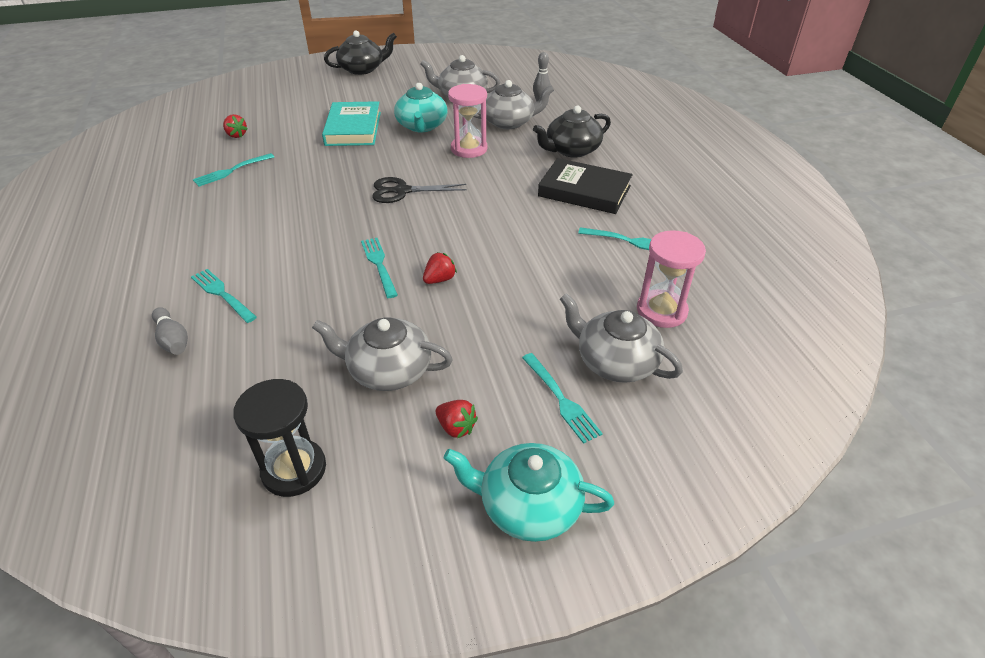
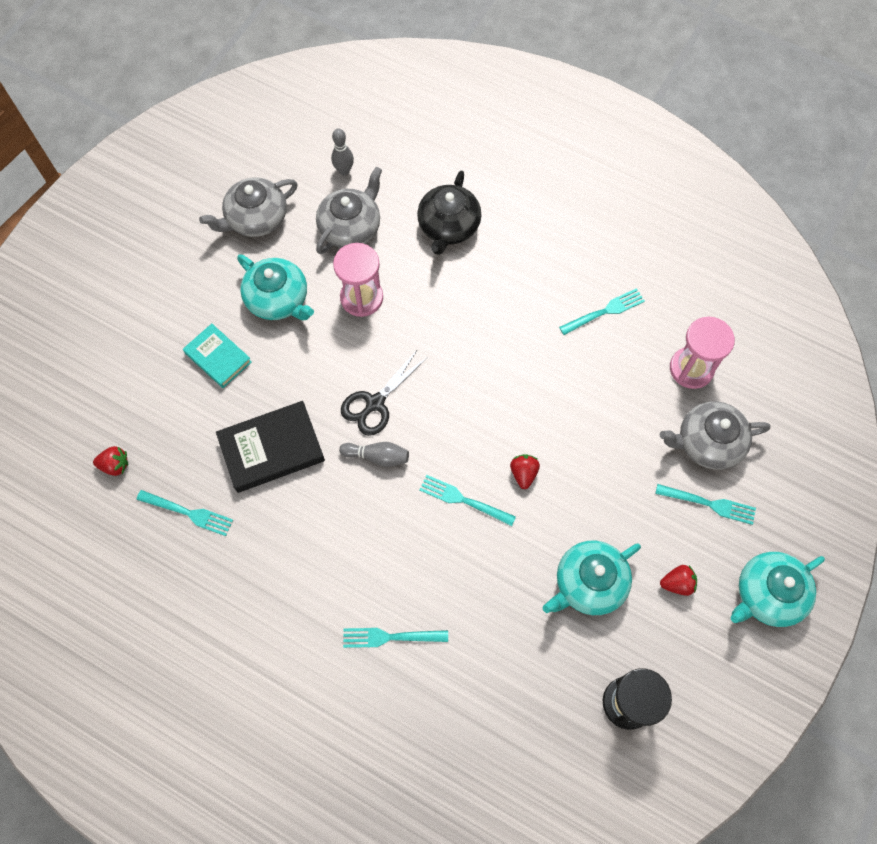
camera: 45 degrees left, 25 degrees up
grey bowling pin [152,307,188,355] -> grey bowling pin moved to [339,442,409,467]
turquoise fork [193,153,274,186] -> turquoise fork turned 75 degrees counterclockwise [136,490,233,536]
grey teapot [312,318,453,391] -> turquoise teapot [543,540,641,615]
turquoise book [322,101,381,146] -> turquoise book [183,323,252,388], size x0.65
black teapot [324,30,397,75] -> none
black book [538,158,633,214] -> black book moved to [216,401,325,493]

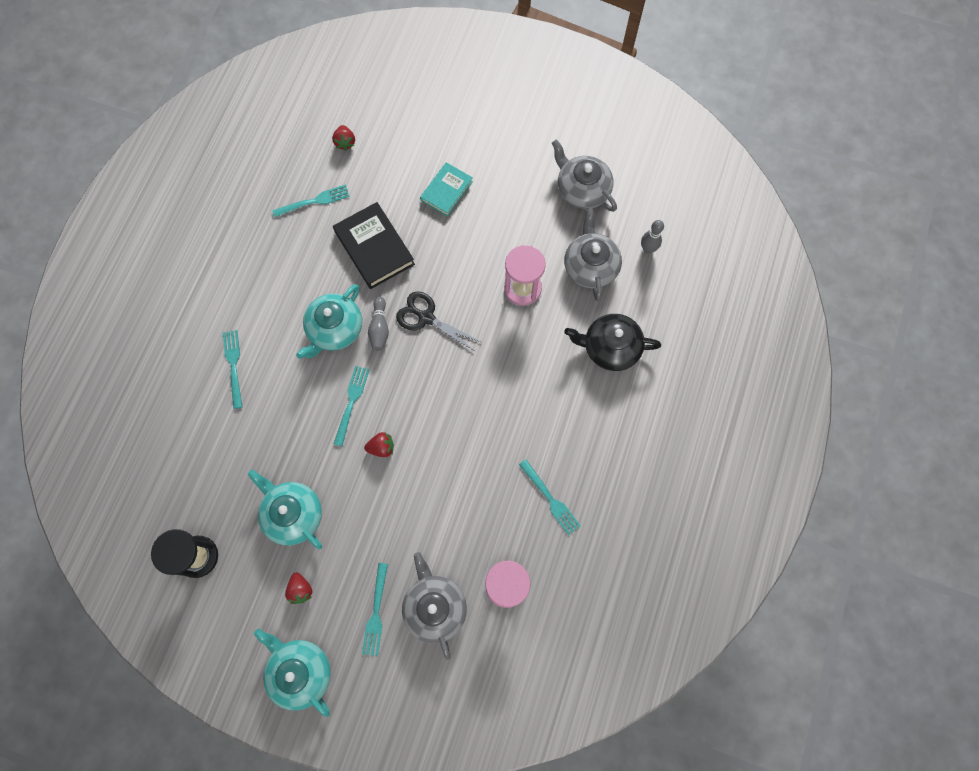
camera: 80 degrees right, 5 degrees up
turquoise fork [136,490,233,536] -> turquoise fork turned 120 degrees counterclockwise [272,184,350,217]
turquoise teapot [237,254,314,320] -> turquoise teapot moved to [296,284,362,359]
grey teapot [316,167,382,254] -> grey teapot turned 120 degrees counterclockwise [564,207,622,301]

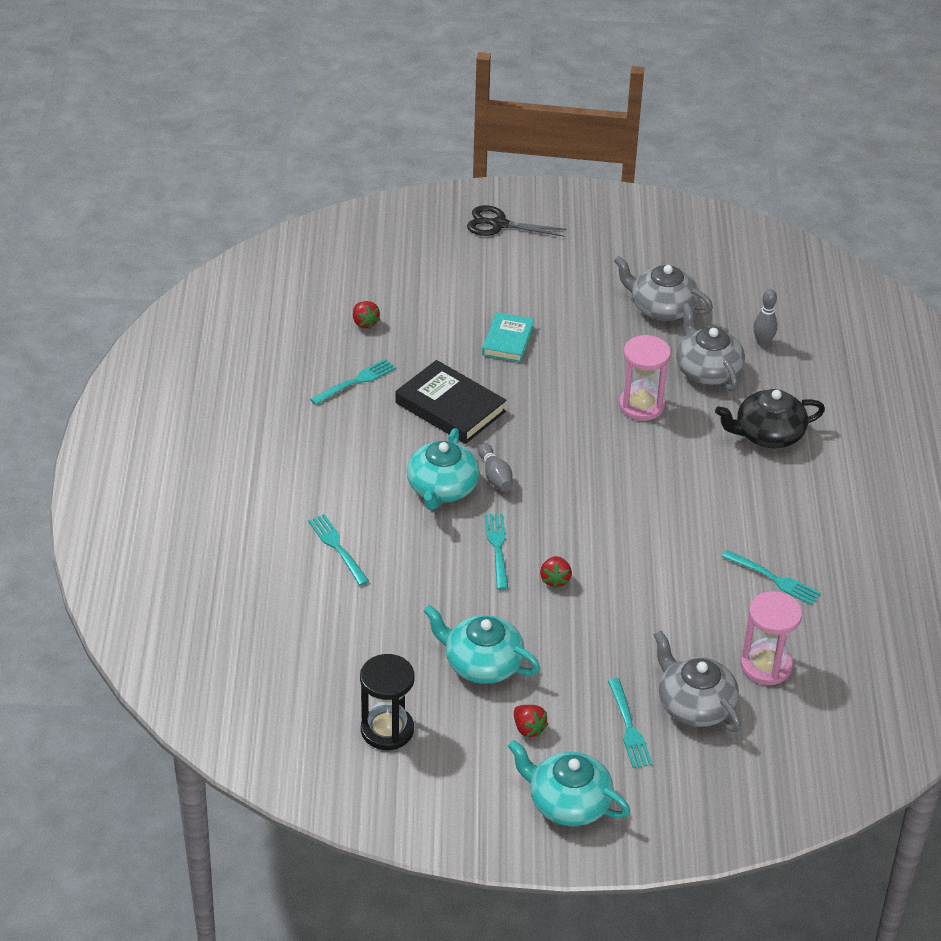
camera: 20 degrees left, 30 degrees down
red strawberry [364,432,394,457] -> red strawberry turned 120 degrees clockwise [540,556,572,589]
black scissors [396,291,481,351] -> black scissors moved to [467,205,567,237]

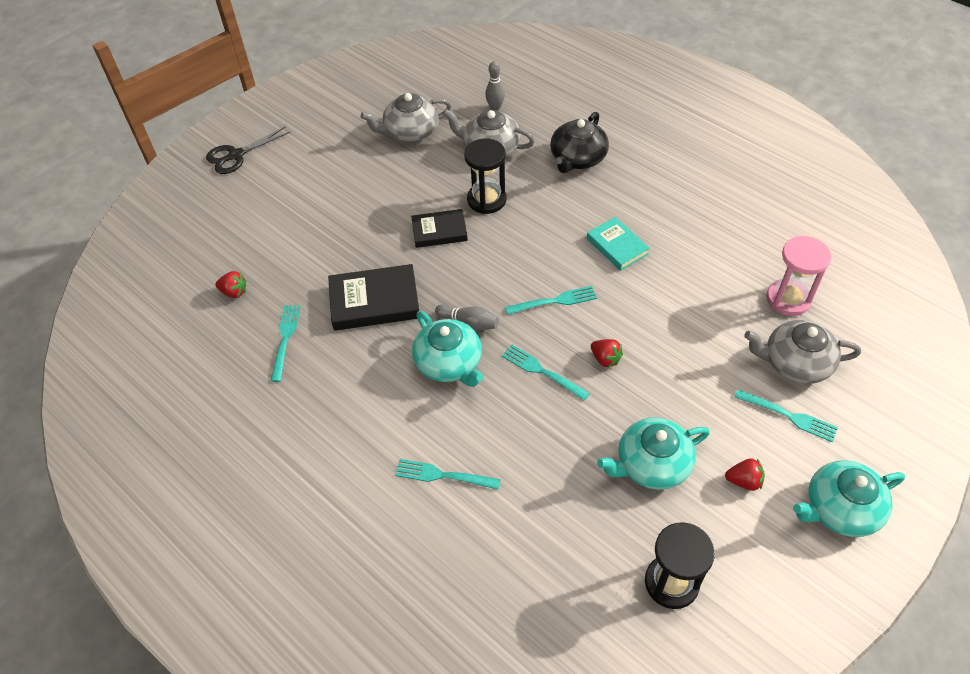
camera: 45 degrees left, 10 degrees up
turquoise book [482,312,534,363] -> turquoise book moved to [587,217,650,271]
pink hourglass [619,335,671,421] -> black hourglass [464,138,507,214]
turquoise fork [722,550,821,605] -> turquoise fork moved to [505,286,597,315]
none -> black book [411,209,468,248]

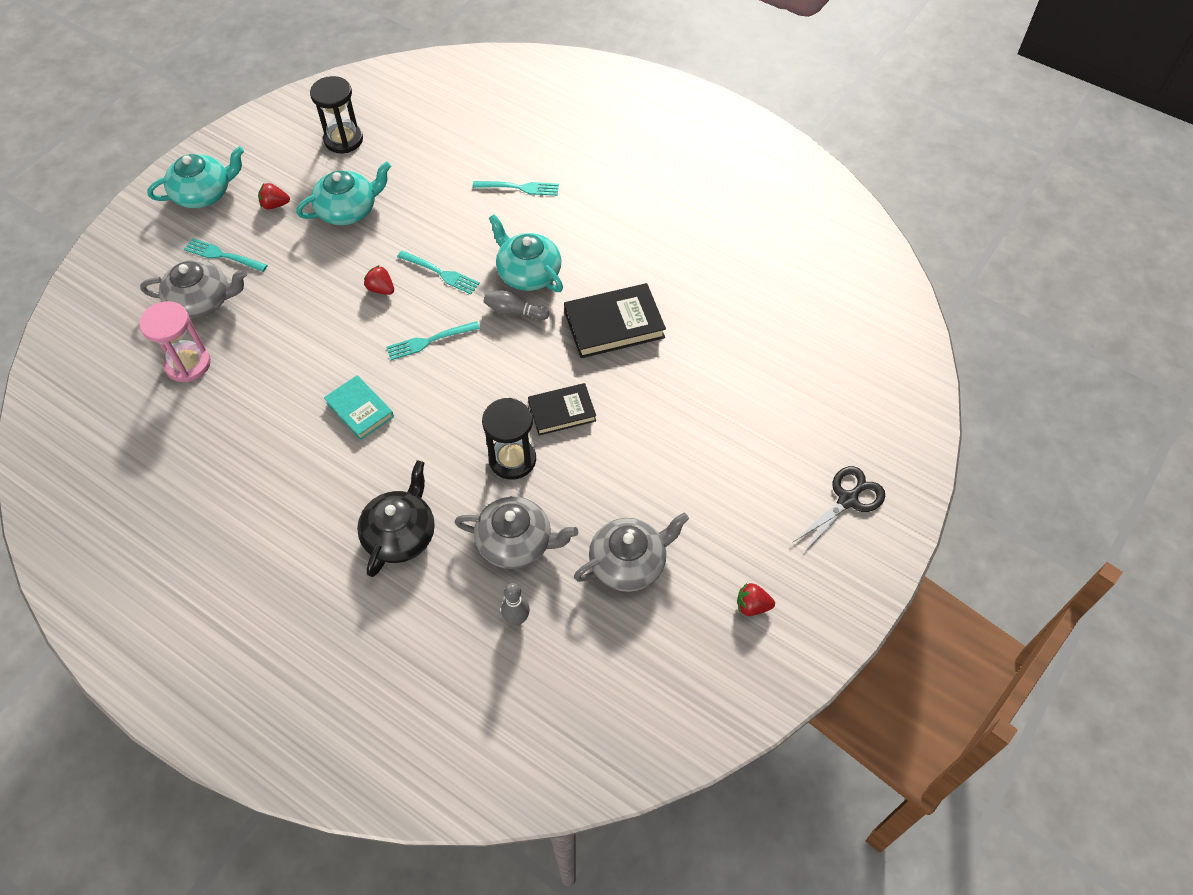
camera: 170 degrees right, 5 degrees up
red strawberry [215,271,247,298] -> red strawberry moved to [737,583,775,616]
turquoise fork [271,305,301,382] -> none

